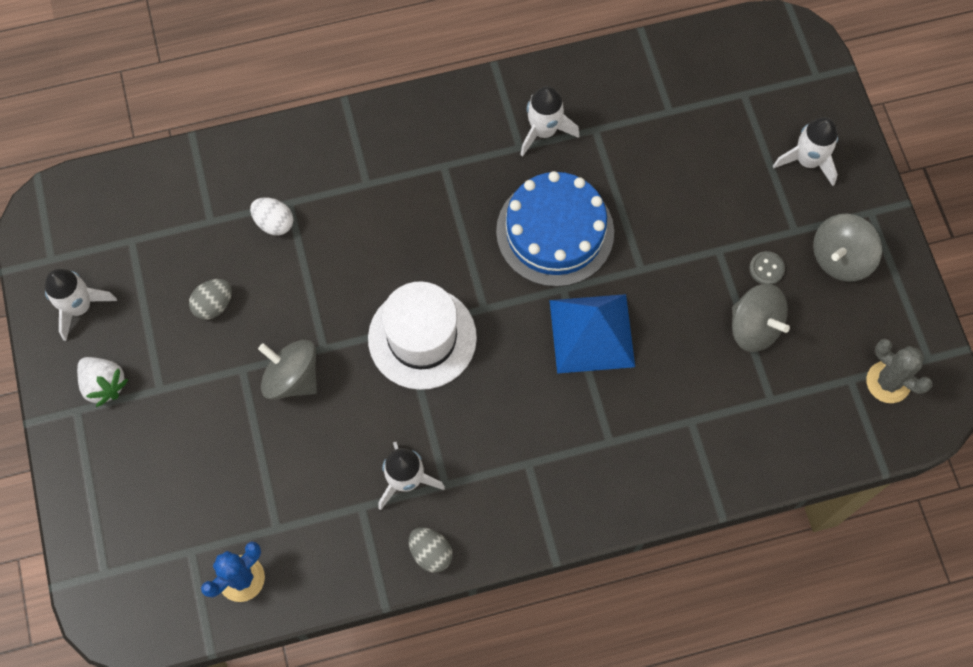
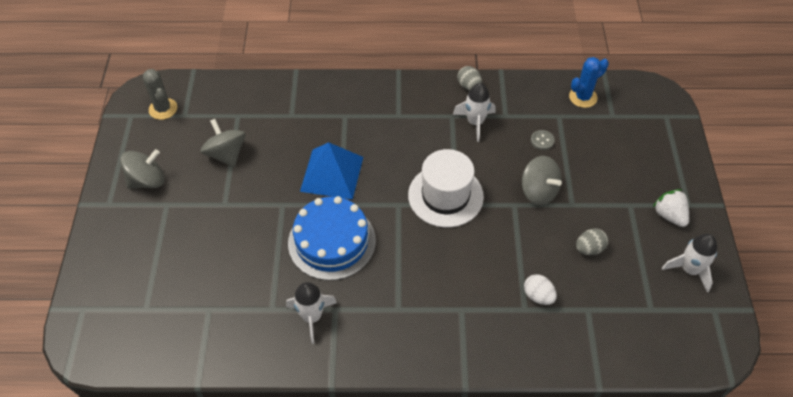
camera: 165 degrees left, 15 degrees down
grey button [749,251,785,284] -> grey button moved to [531,130,555,150]
white rocket [773,117,838,186] -> none

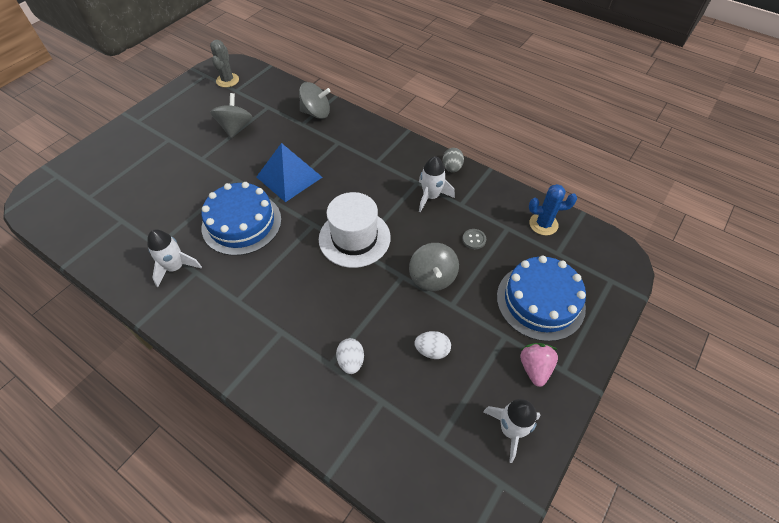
camera: 35 degrees right, 0 degrees up
grey spinning top [120,149,165,189] -> grey spinning top moved to [299,82,331,119]
grey egg [576,228,608,255] -> white egg [415,331,451,359]
white strawberry [653,189,689,227] -> pink strawberry [520,343,558,387]
none -> blue cake [497,256,586,341]

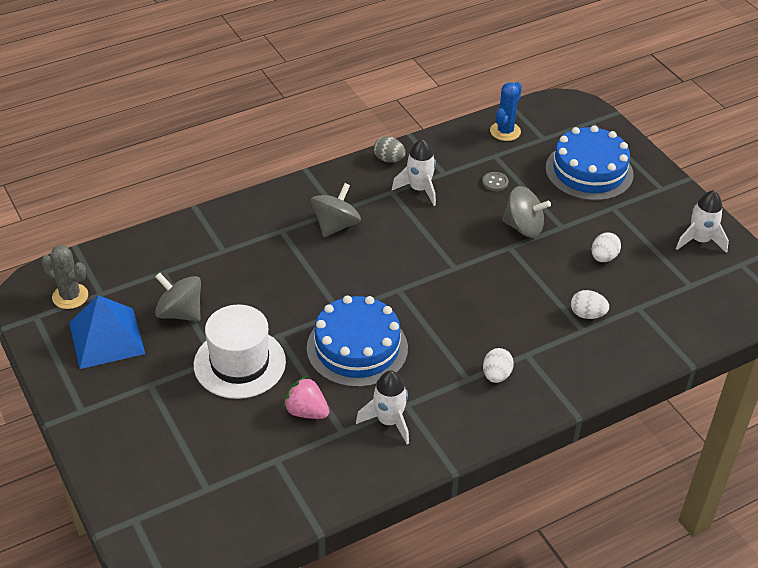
camera: 65 degrees left, 10 degrees down
blue pyramid [257,143,322,202] -> blue pyramid moved to [69,295,145,369]
grey spinning top [299,82,331,119] -> grey spinning top moved to [311,183,361,237]
white hat [319,192,391,268] -> white hat moved to [194,304,286,399]
pink strawberry [520,343,558,387] -> pink strawberry moved to [283,376,330,419]
none -> white egg [483,348,514,383]

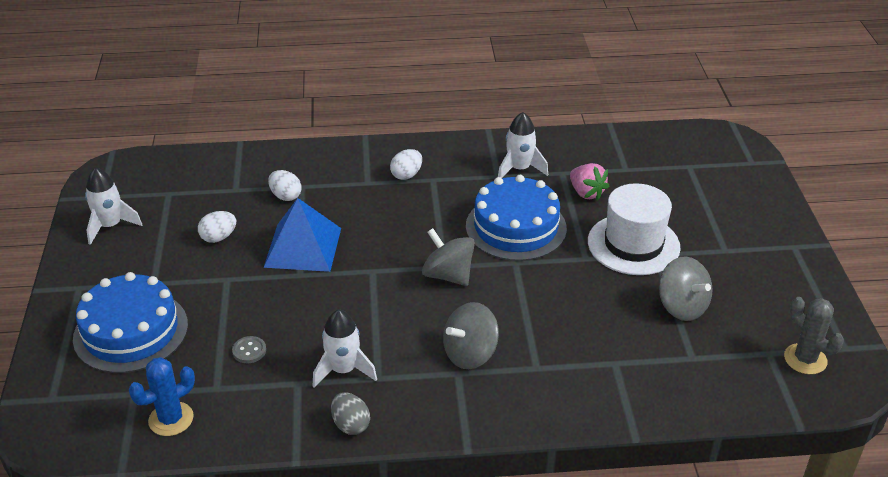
camera: 155 degrees left, 5 degrees down
blue pyramid [69,295,145,369] -> blue pyramid moved to [264,198,341,272]
grey spinning top [502,186,551,238] -> grey spinning top moved to [422,228,475,286]

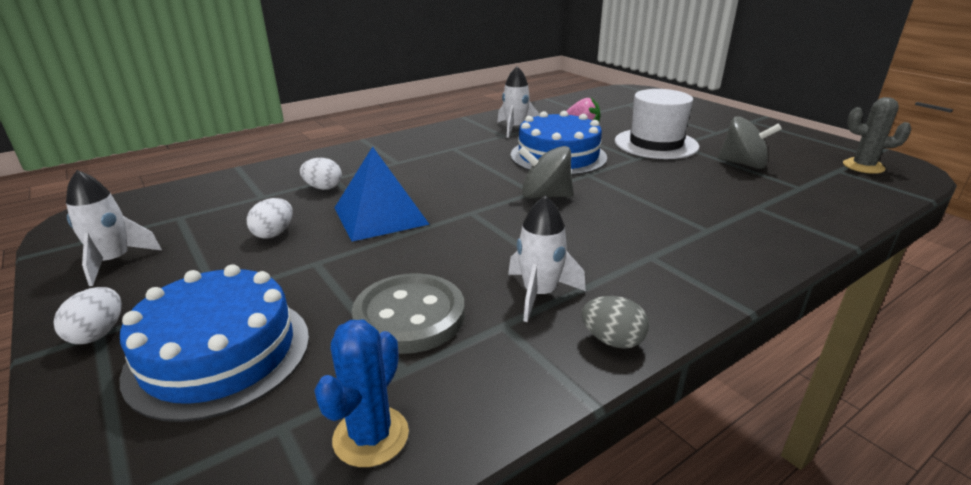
camera: 30 degrees left, 10 degrees down
grey button [232,336,266,363] -> grey button [352,273,465,354], size x2.38
white egg [390,149,422,180] -> white egg moved to [54,287,122,344]
grey spinning top [443,302,499,369] -> none

